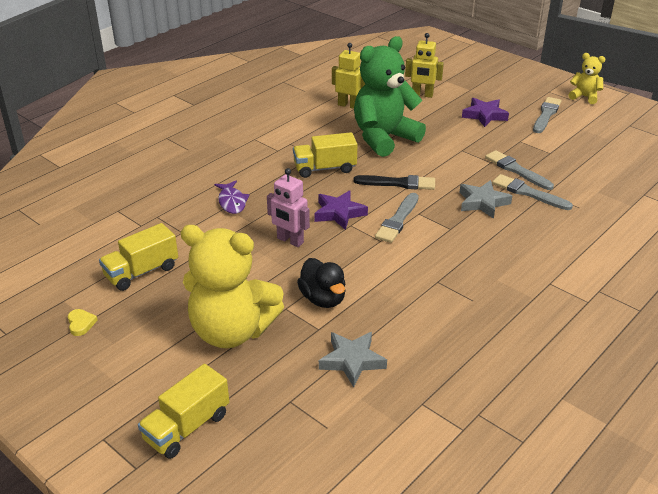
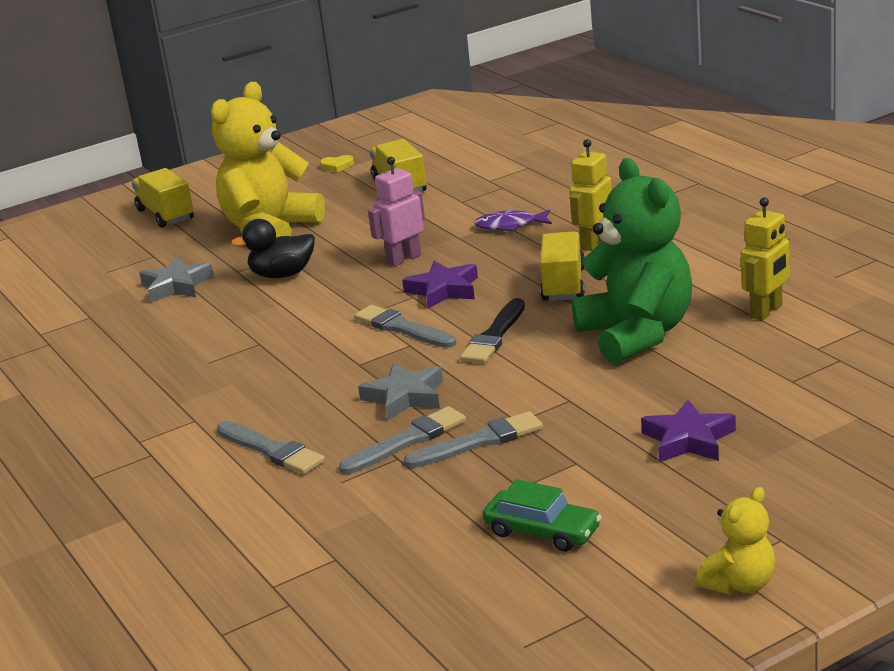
camera: 110 degrees right, 10 degrees down
yellow robot [405,33,444,98] -> yellow robot moved to [569,139,612,251]
grey brush [533,97,562,133] -> grey brush moved to [217,421,325,474]
none -> green car [483,479,601,552]

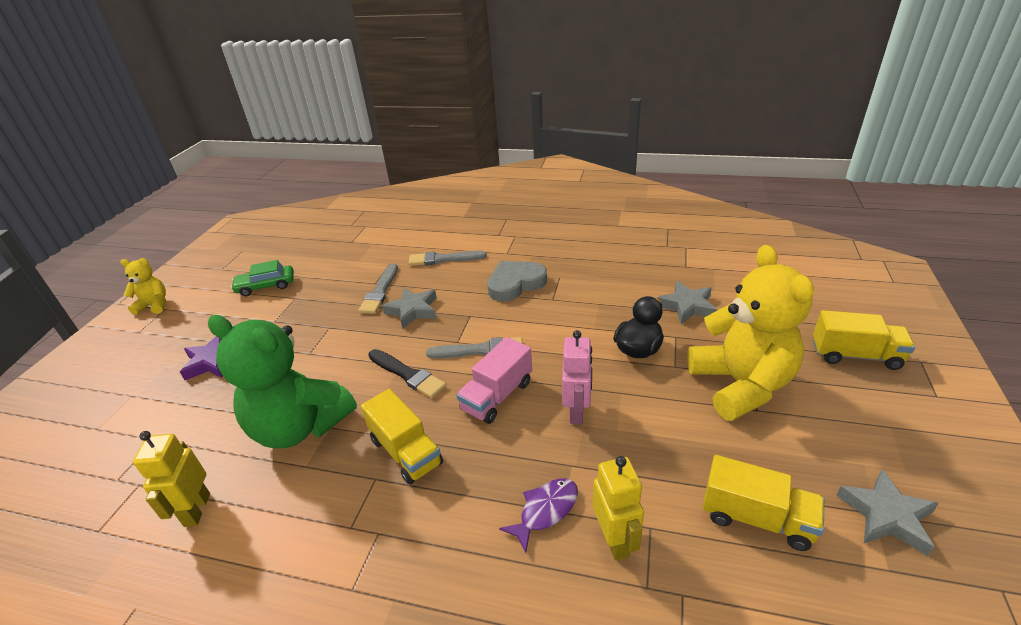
camera: 135 degrees right, 10 degrees up
yellow heart [320,155,354,172] -> grey star [836,469,939,556]
purple star [402,261,478,309] -> pink truck [456,337,532,424]
grey brush [404,411,543,468] -> none
black brush [460,298,525,364] -> black brush turned 150 degrees clockwise [368,349,446,398]
yellow robot [569,139,612,251] -> yellow robot moved to [593,456,644,560]
yellow teddy bear [696,487,775,595] -> yellow teddy bear turned 90 degrees clockwise [120,258,166,315]
none -> grey heart [487,261,547,301]

